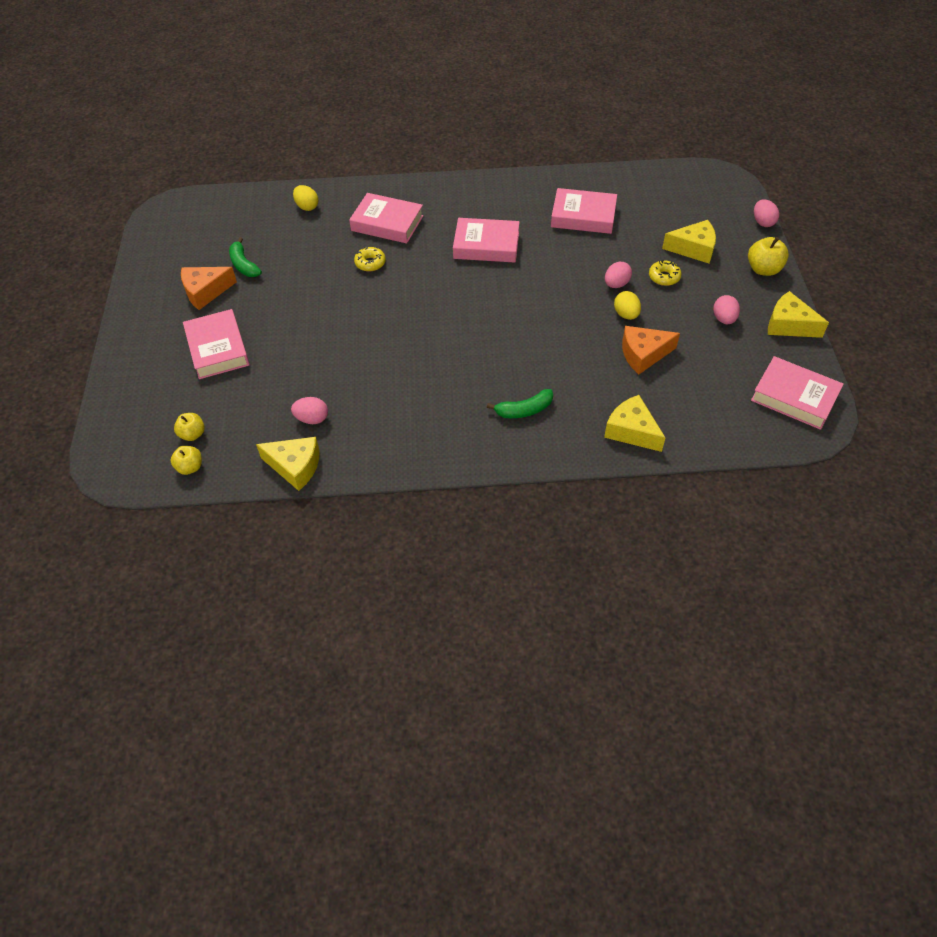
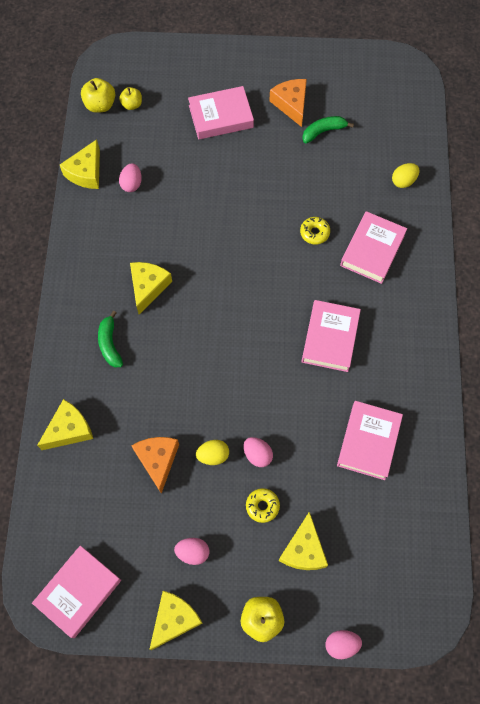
camera: 95 degrees right, 15 degrees up
yellow apple [170,446,202,475] -> yellow apple [81,78,115,113], size x1.51
none -> yellow cheese [130,262,172,314]

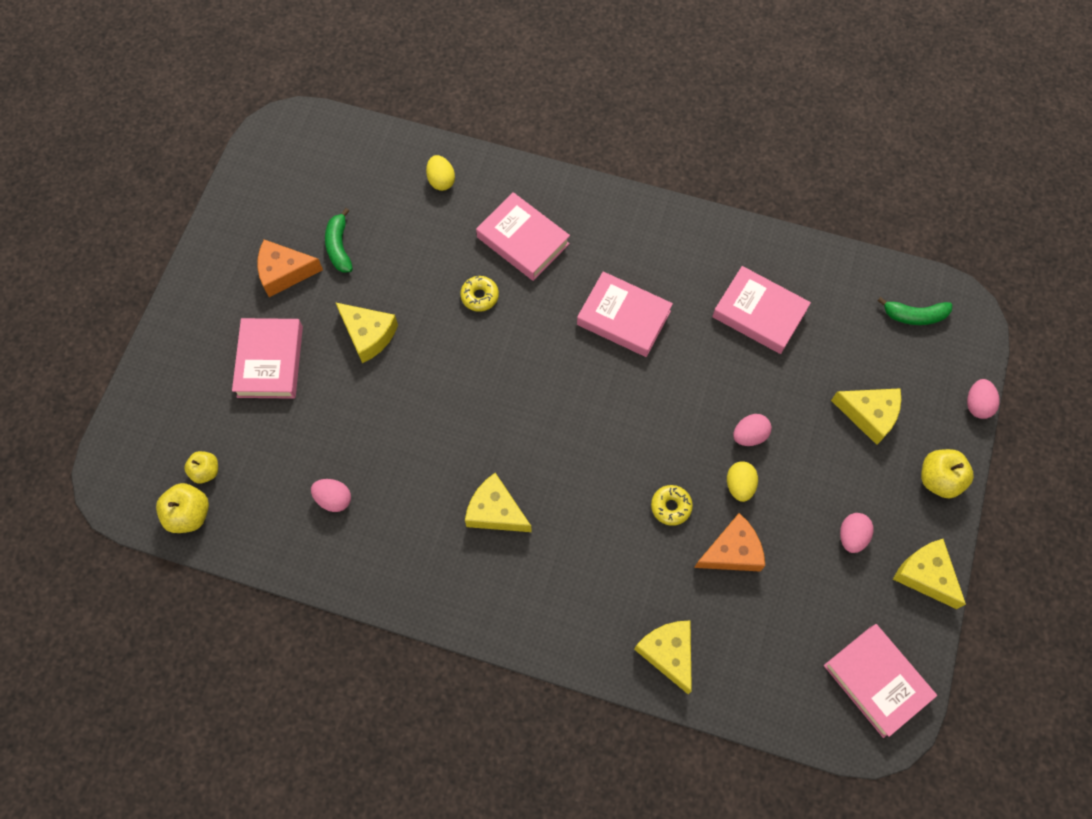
camera: 75 degrees left, 0 degrees up
yellow cheese [60,139,100,189] -> yellow cheese moved to [335,302,398,363]
green banana [98,311,123,368] -> green banana moved to [877,297,952,325]
orange cheese [131,437,179,494] -> orange cheese turned 150 degrees clockwise [694,513,765,571]
yellow donut [246,488,280,523] -> yellow donut moved to [651,485,693,526]

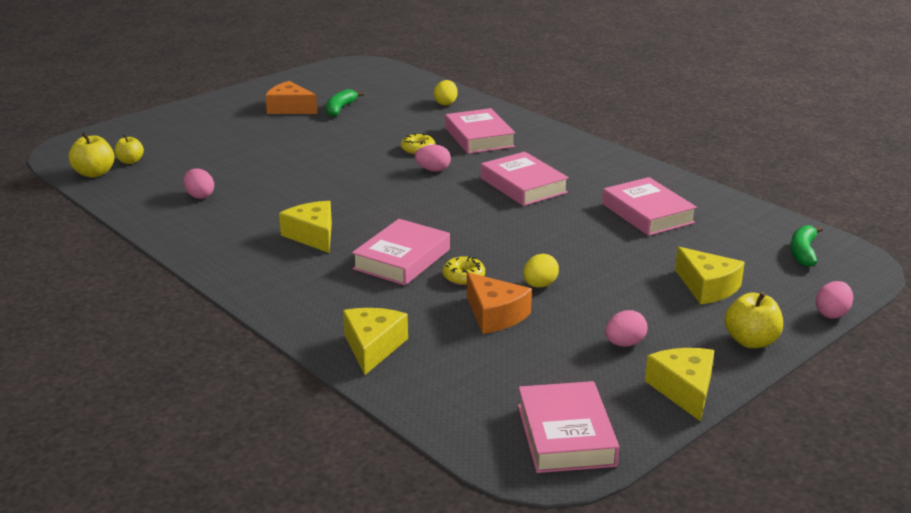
camera: 30 degrees right, 40 degrees down
pink book [232,318,303,399] -> pink book moved to [352,219,450,285]
yellow cheese [335,302,398,363] -> none
orange cheese [694,513,765,571] -> orange cheese turned 45 degrees clockwise [467,273,532,334]
pink egg [733,414,772,446] -> pink egg moved to [415,145,451,172]
green banana [877,297,952,325] -> green banana turned 75 degrees clockwise [790,225,823,267]

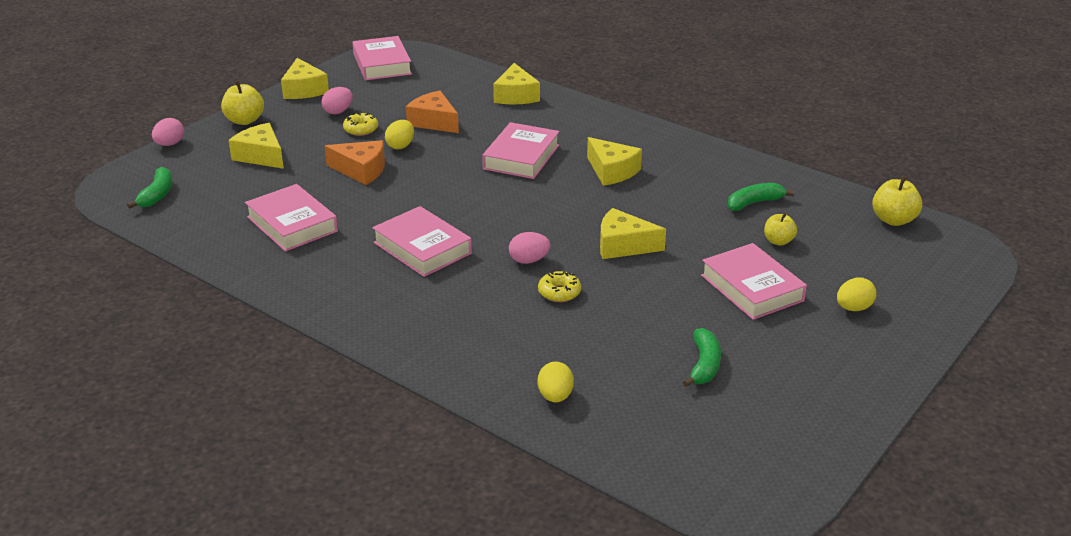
camera: 170 degrees right, 5 degrees up
yellow apple [115,134,144,164] -> yellow apple moved to [764,213,797,246]
pink egg [184,168,214,199] -> green banana [728,183,795,211]
orange cheese [265,81,318,114] -> orange cheese moved to [325,140,385,185]
yellow donut [443,256,485,285] -> yellow donut moved to [343,112,378,136]
pink book [445,108,515,154] -> pink book moved to [701,243,807,320]
none -> yellow cheese [600,208,666,259]
none -> yellow egg [837,278,877,311]

